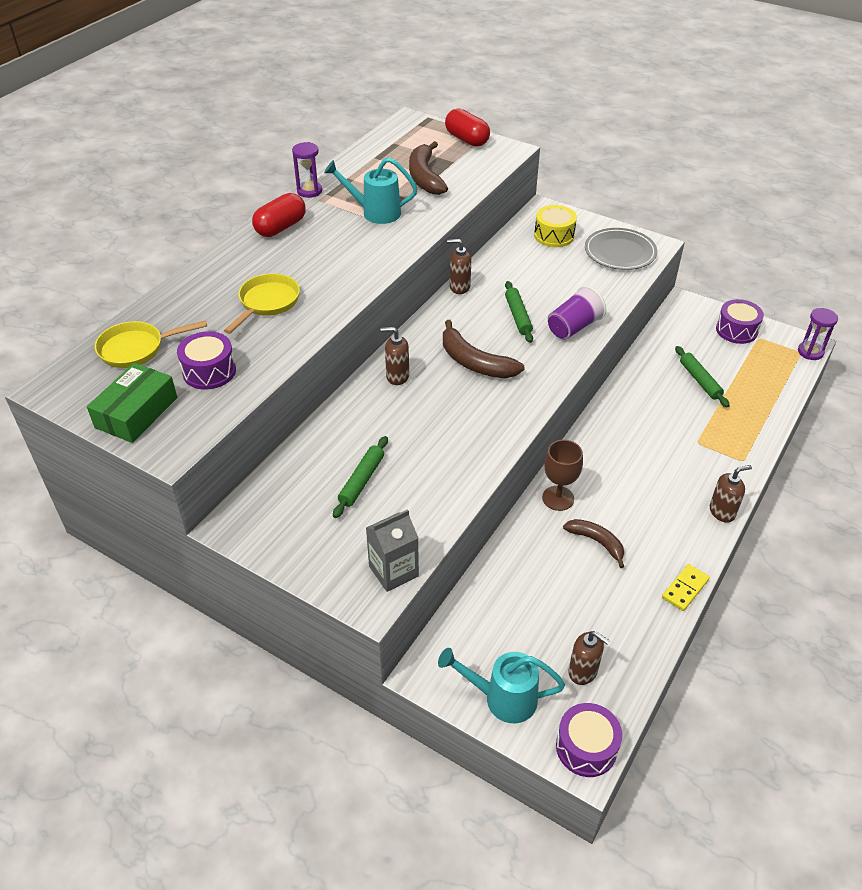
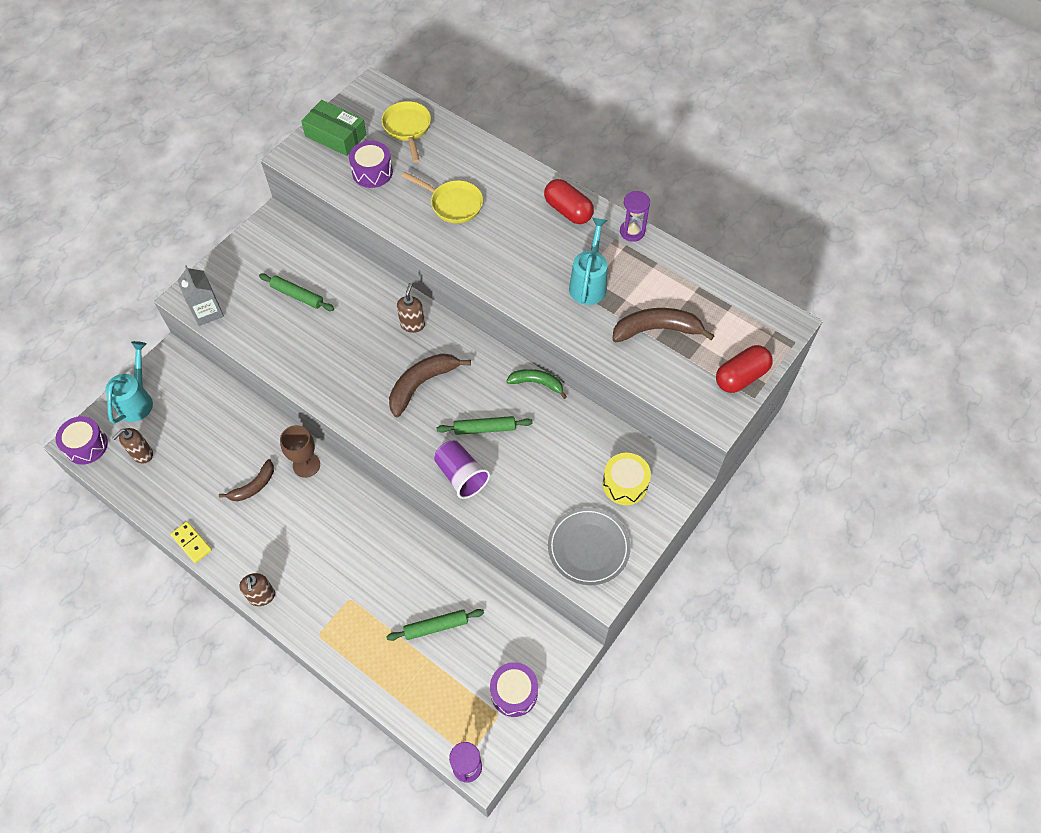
camera: 95 degrees right, 15 degrees up
brown soap dispenser [447,239,471,294] -> green banana [506,369,567,399]

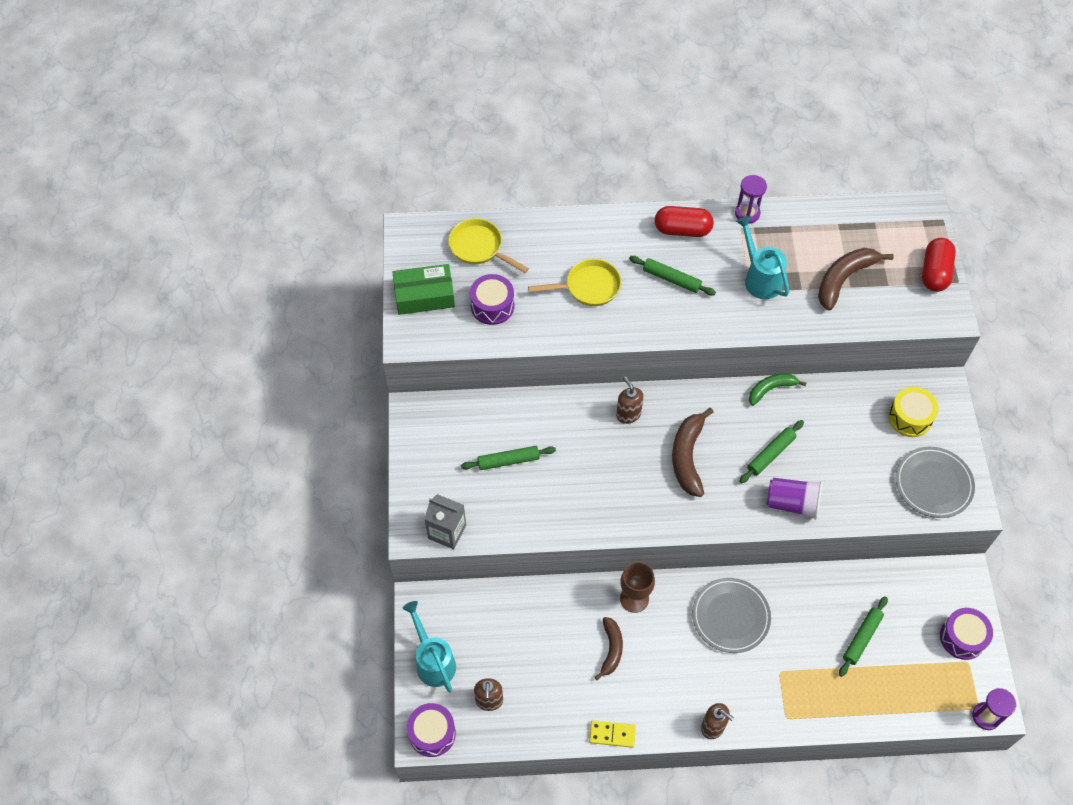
camera: 40 degrees left, 0 degrees up
none -> green rolling pin [629,256,716,296]
none -> grey plate [692,578,771,653]

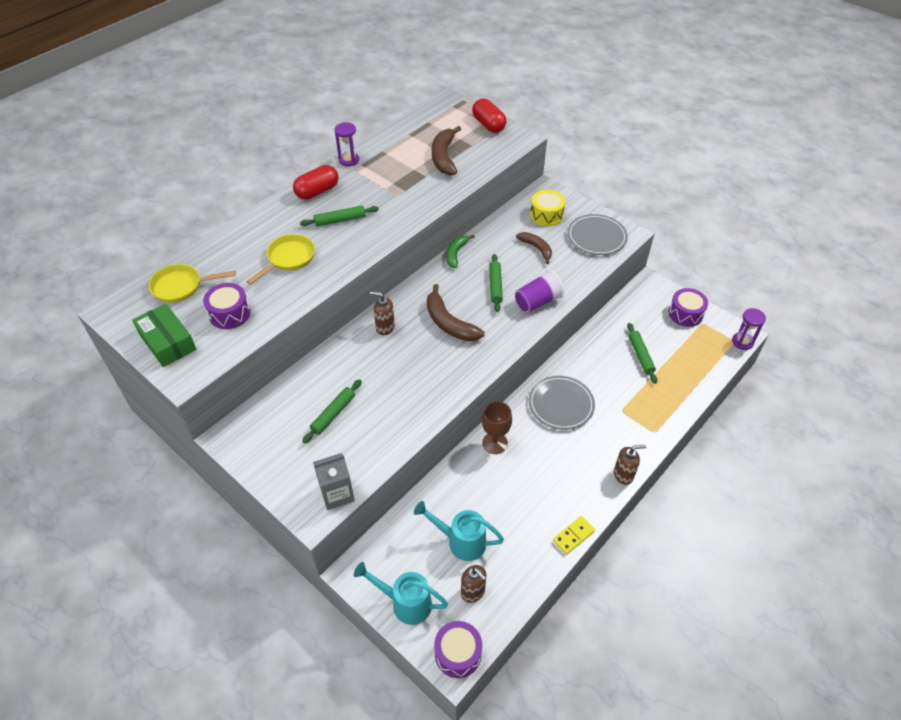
camera: 45 degrees left, 10 degrees down
green box [393,264,455,315] -> green box turned 75 degrees counterclockwise [132,303,196,367]
brown banana [595,617,623,680] -> brown banana moved to [516,232,552,264]
turquoise watering can [736,216,789,299] -> turquoise watering can moved to [414,501,504,561]

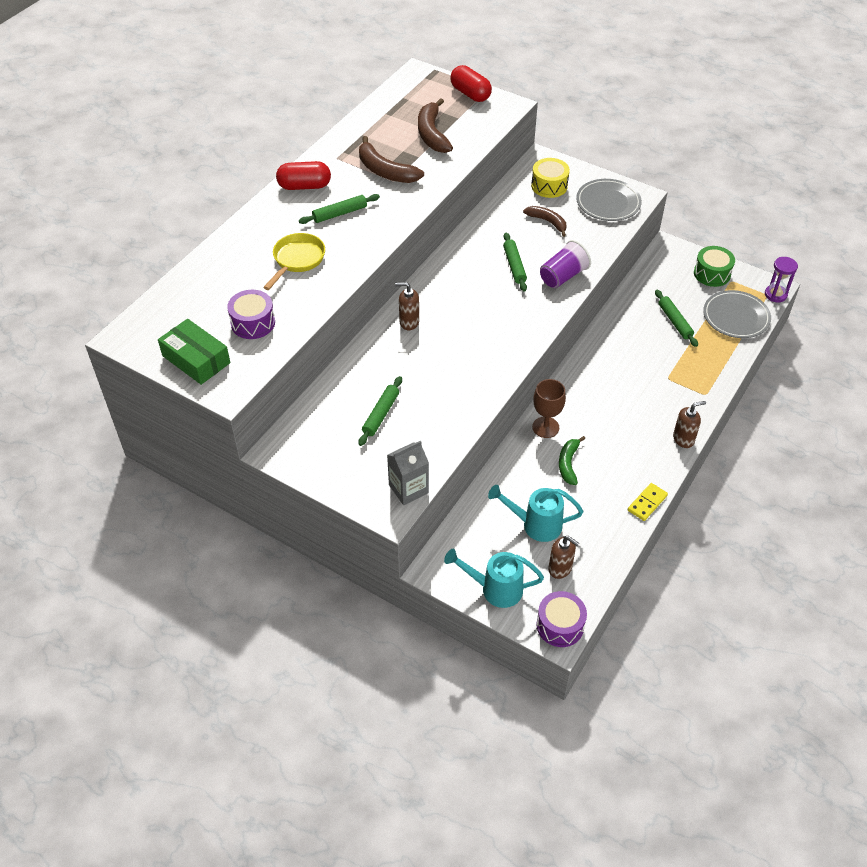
camera: 10 degrees left, 0 degrees up
yellow pan [149,264,236,303] -> none
red capsule [293,165,339,200] -> red capsule turned 45 degrees clockwise [276,161,331,190]
purple hourglass [335,122,359,166] -> none
brown banana [427,284,485,341] -> brown banana moved to [359,136,424,183]
green banana [447,235,475,268] -> green banana moved to [559,436,585,485]
grey plate [529,376,595,430] -> grey plate moved to [703,290,771,338]
purple drum [669,288,708,327] -> green drum [694,246,735,287]

